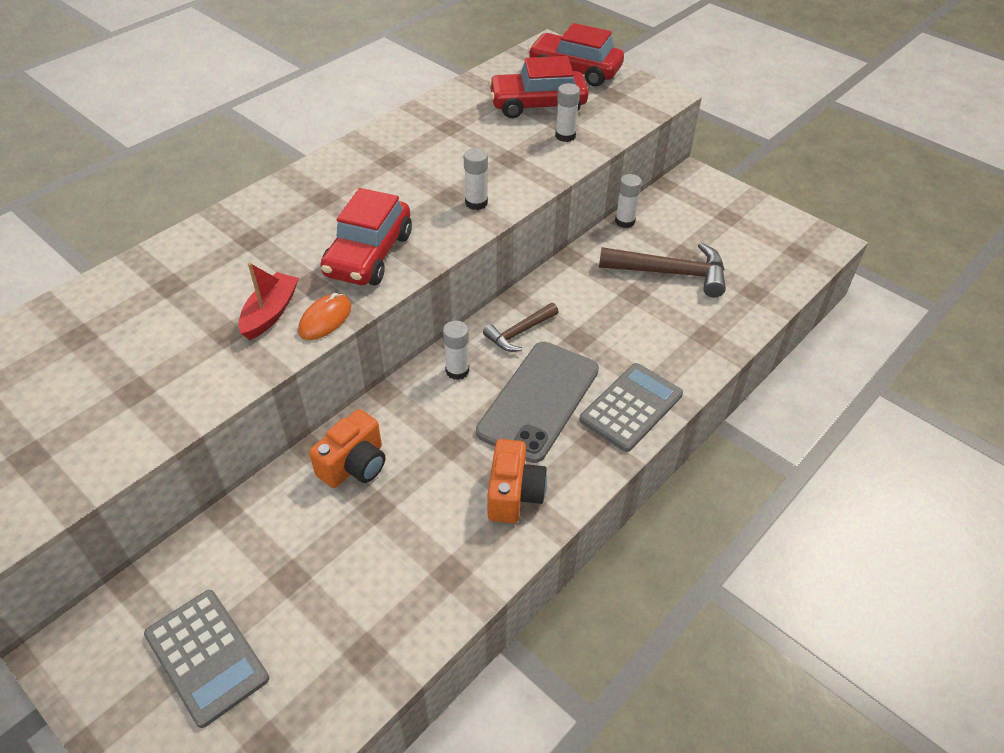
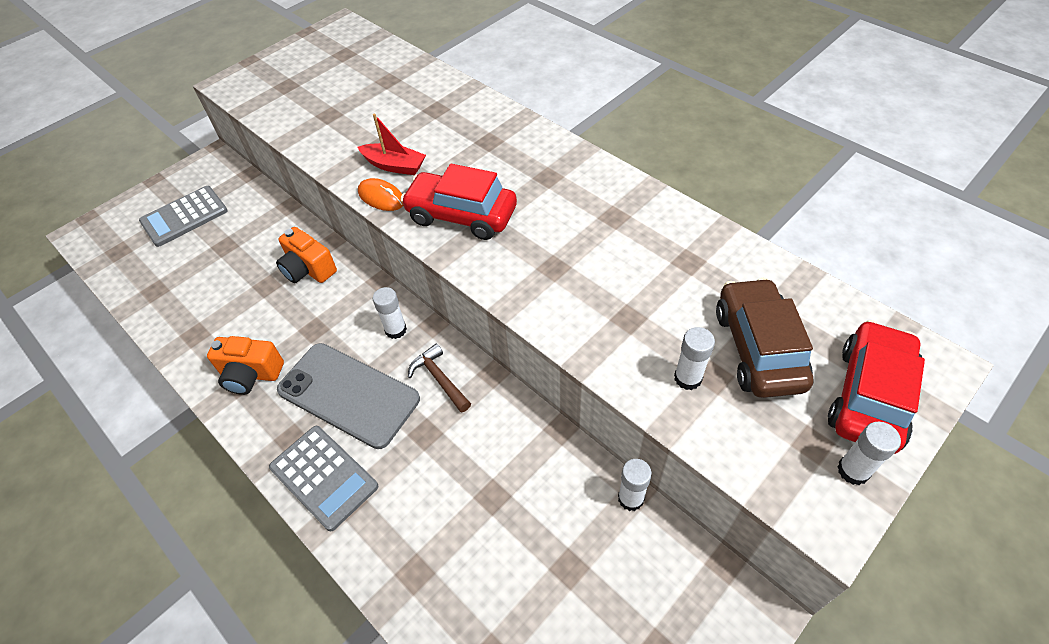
camera: 95 degrees right, 5 degrees up
white glue stick [464,148,488,210] -> white glue stick moved to [837,422,901,485]
red car [488,56,589,118] -> brown car [716,278,814,398]
brown hammer [599,242,726,297] -> none

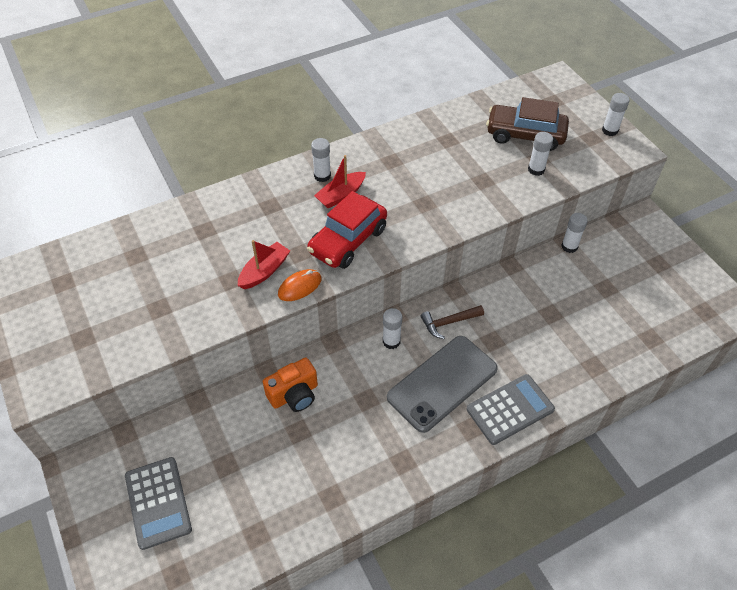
camera: 75 degrees left, 0 degrees up
orange camera [207,336,284,395] -> none
red car [828,320,925,454] -> none
none -> white glue stick [311,138,331,182]
none -> red boat [314,155,366,208]

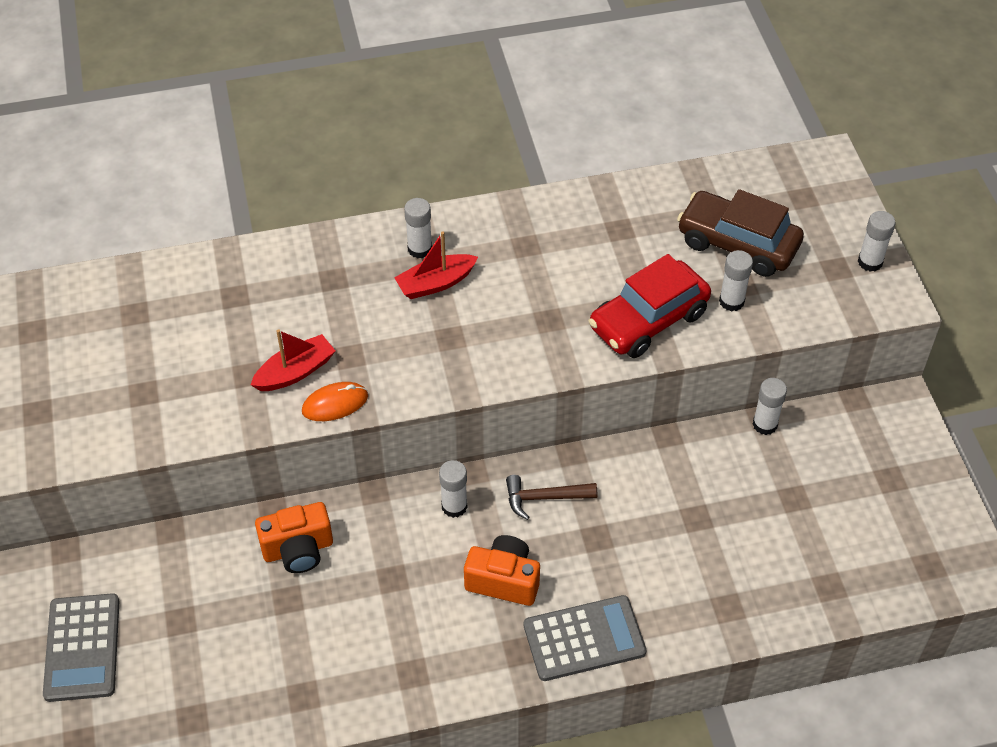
camera: 15 degrees right, 0 degrees up
red car [307,191,387,269] -> red car moved to [588,254,711,358]
grey phone [387,336,498,433] -> orange camera [464,535,540,606]

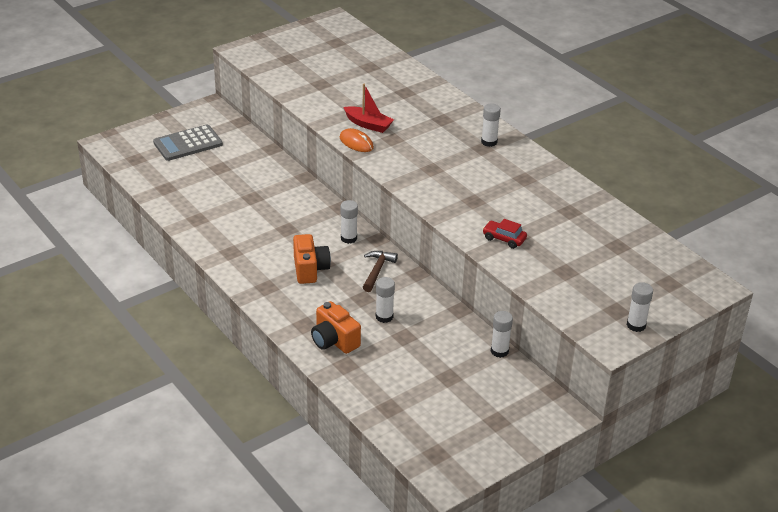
camera: 65 degrees right, 15 degrees down
orange camera [255,502,333,573] -> orange camera moved to [311,301,361,354]
red boat [394,232,478,299] -> none
brown hammer [506,475,597,520] -> brown hammer turned 45 degrees clockwise [363,251,398,292]
grey calculator [524,595,646,681] -> none
red car [588,254,711,358] -> red car [482,219,527,249], size x0.50
brown car [677,189,804,277] -> none
white glue stick [719,250,753,311] -> white glue stick moved to [376,277,395,323]

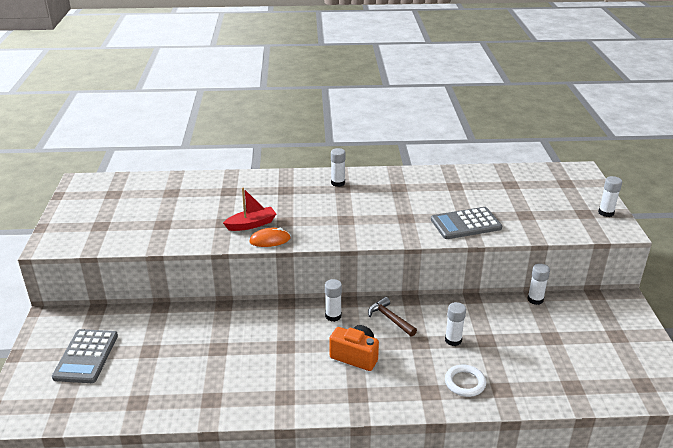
camera: 55 degrees left, 5 degrees down
orange camera [311,301,361,354] -> white ring [445,365,486,397]
red car [482,219,527,249] -> grey calculator [431,207,502,239]

